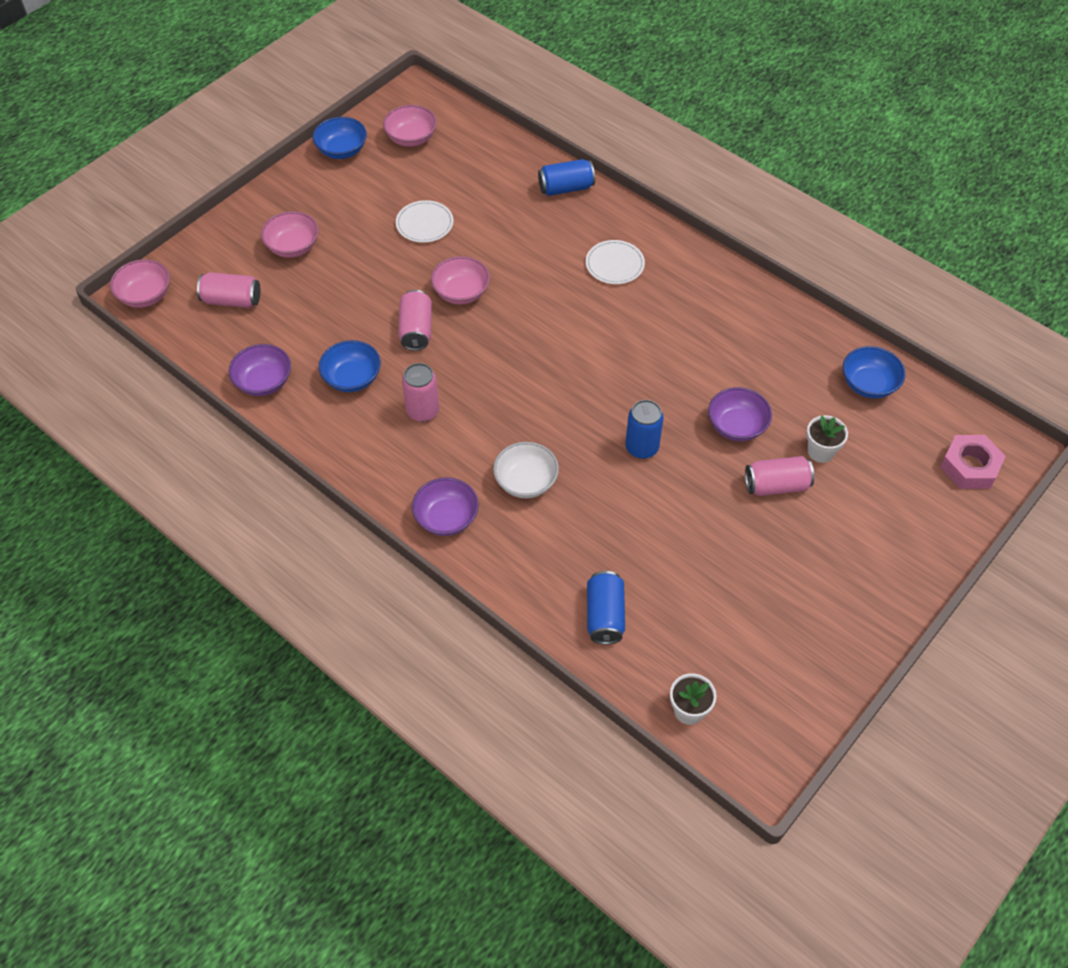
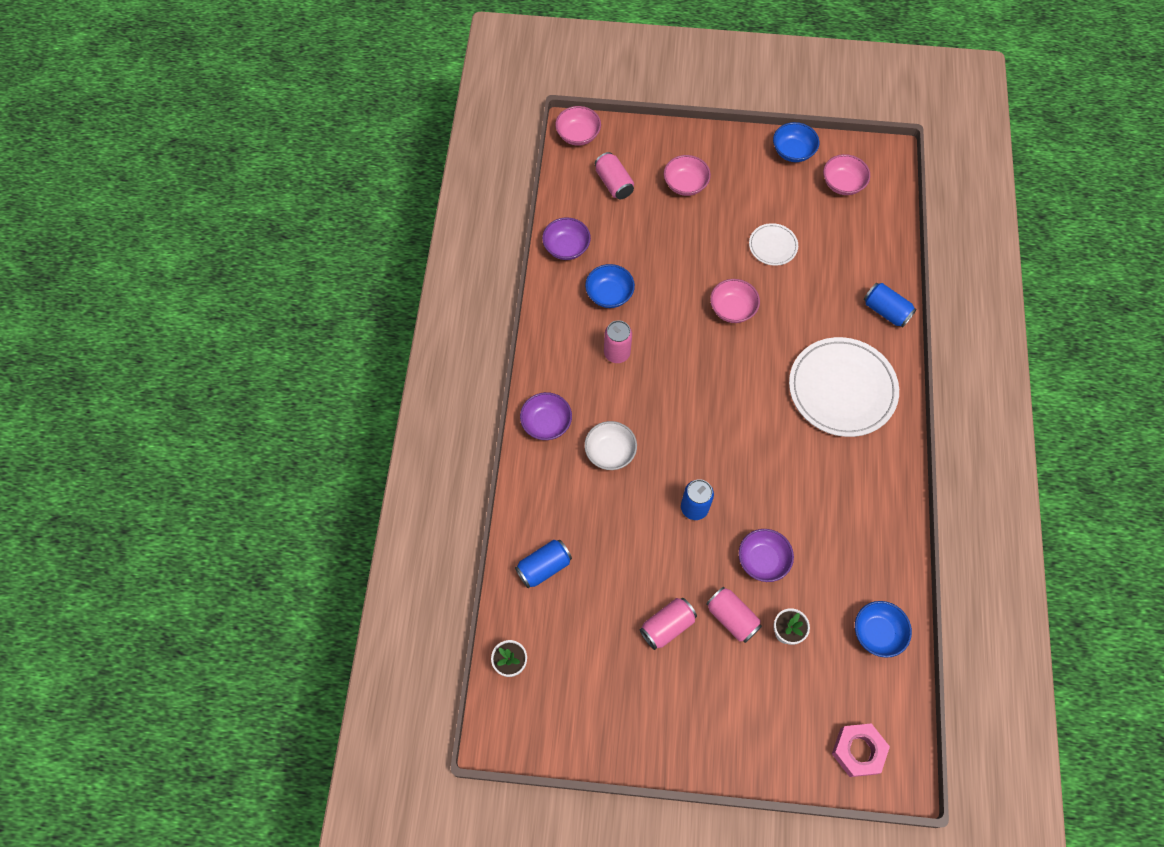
camera: 55 degrees right, 10 degrees up
pink can [398,290,432,351] -> pink can moved to [639,598,697,650]
white plate [586,240,645,284] -> white plate [789,337,899,437], size x2.08

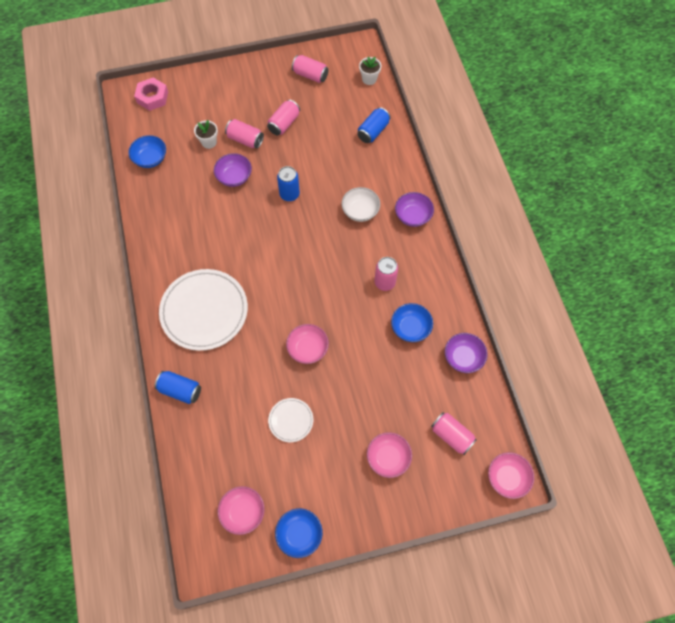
camera: 160 degrees right, 0 degrees up
none -> pink can [292,55,329,83]

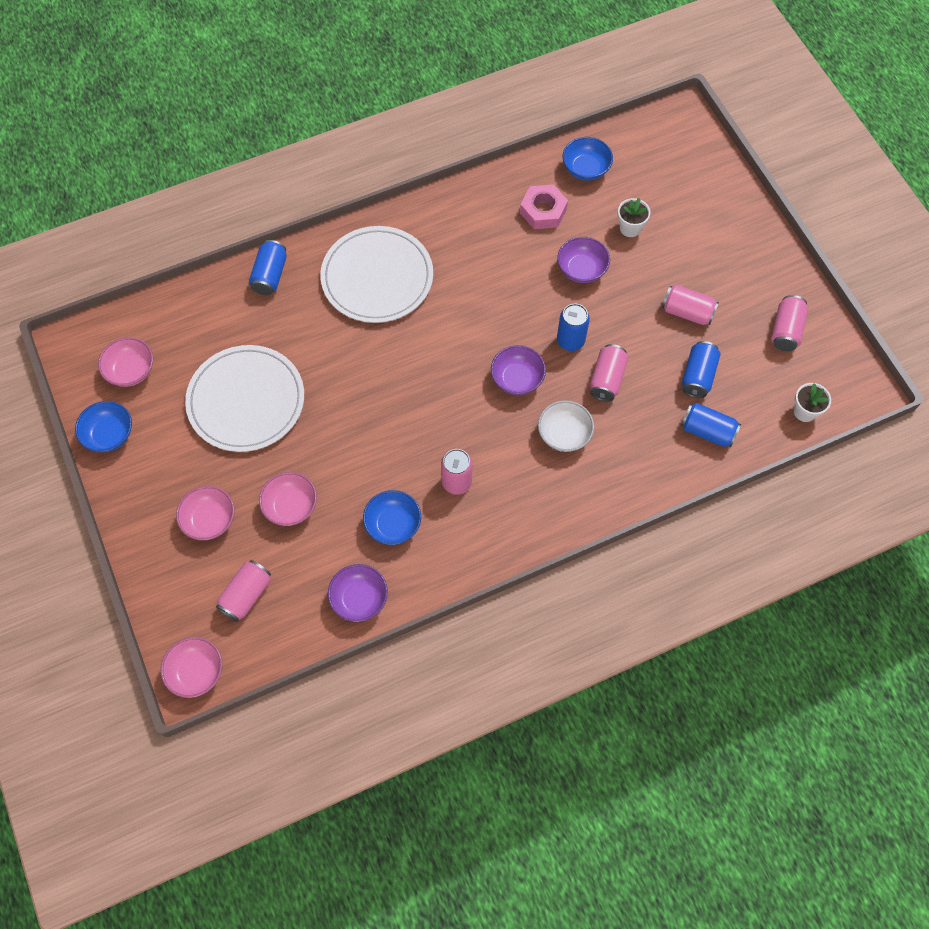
camera: 80 degrees right, 0 degrees up
pink nut [134,78,168,111] -> pink nut moved to [520,184,568,229]
pink can [225,119,264,148] -> pink can moved to [590,344,628,402]
white plate [268,398,313,442] -> white plate [185,345,304,452], size x2.08
pink bowl [286,324,329,364] -> pink bowl moved to [259,472,317,526]
purple bowl [395,192,434,227] -> purple bowl moved to [491,345,546,395]
none -> blue can [682,341,720,398]

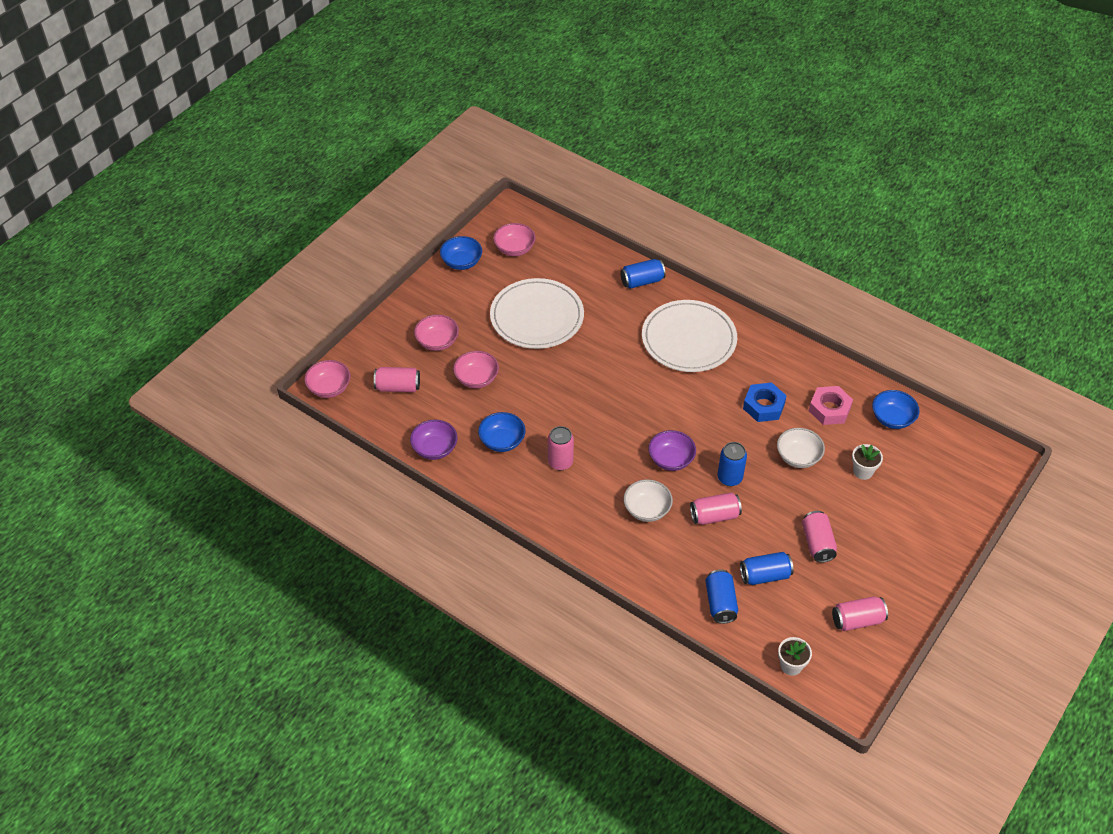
camera: 60 degrees right, 15 degrees down
purple bowl [557,237,610,283] -> white bowl [777,428,825,468]
none -> blue nut [743,382,787,422]

